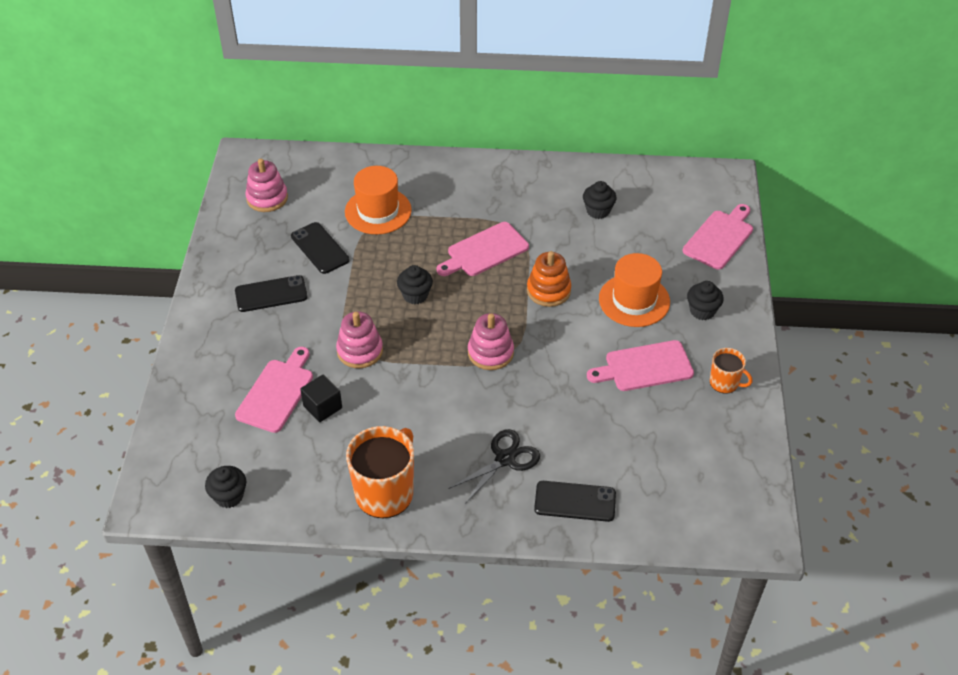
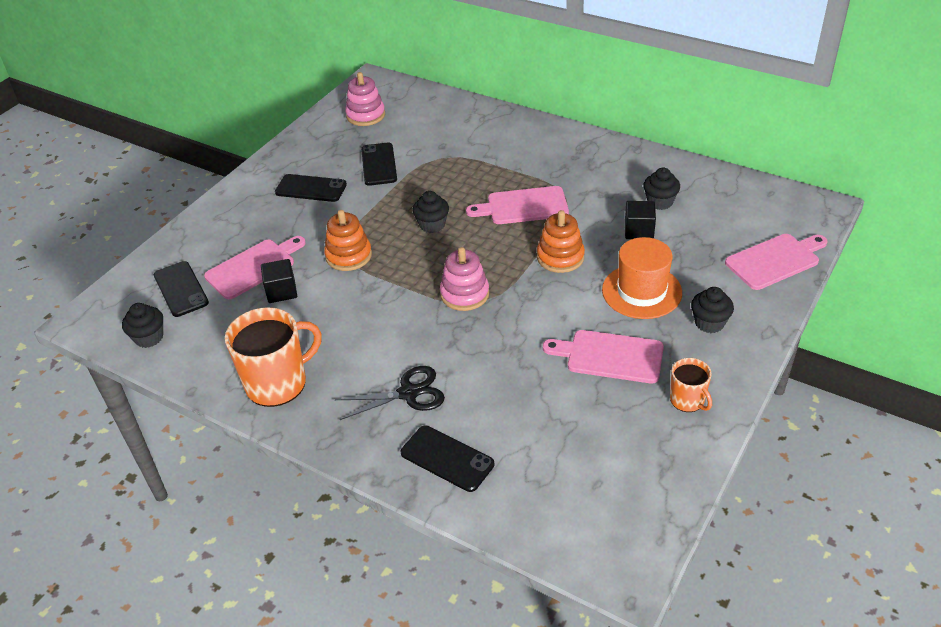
camera: 30 degrees right, 5 degrees down
pink stacking toy [336,311,383,368] -> orange stacking toy [324,210,372,271]
orange hat [345,166,412,234] -> none
none -> black phone [154,261,209,317]
none -> black cube [625,201,656,239]

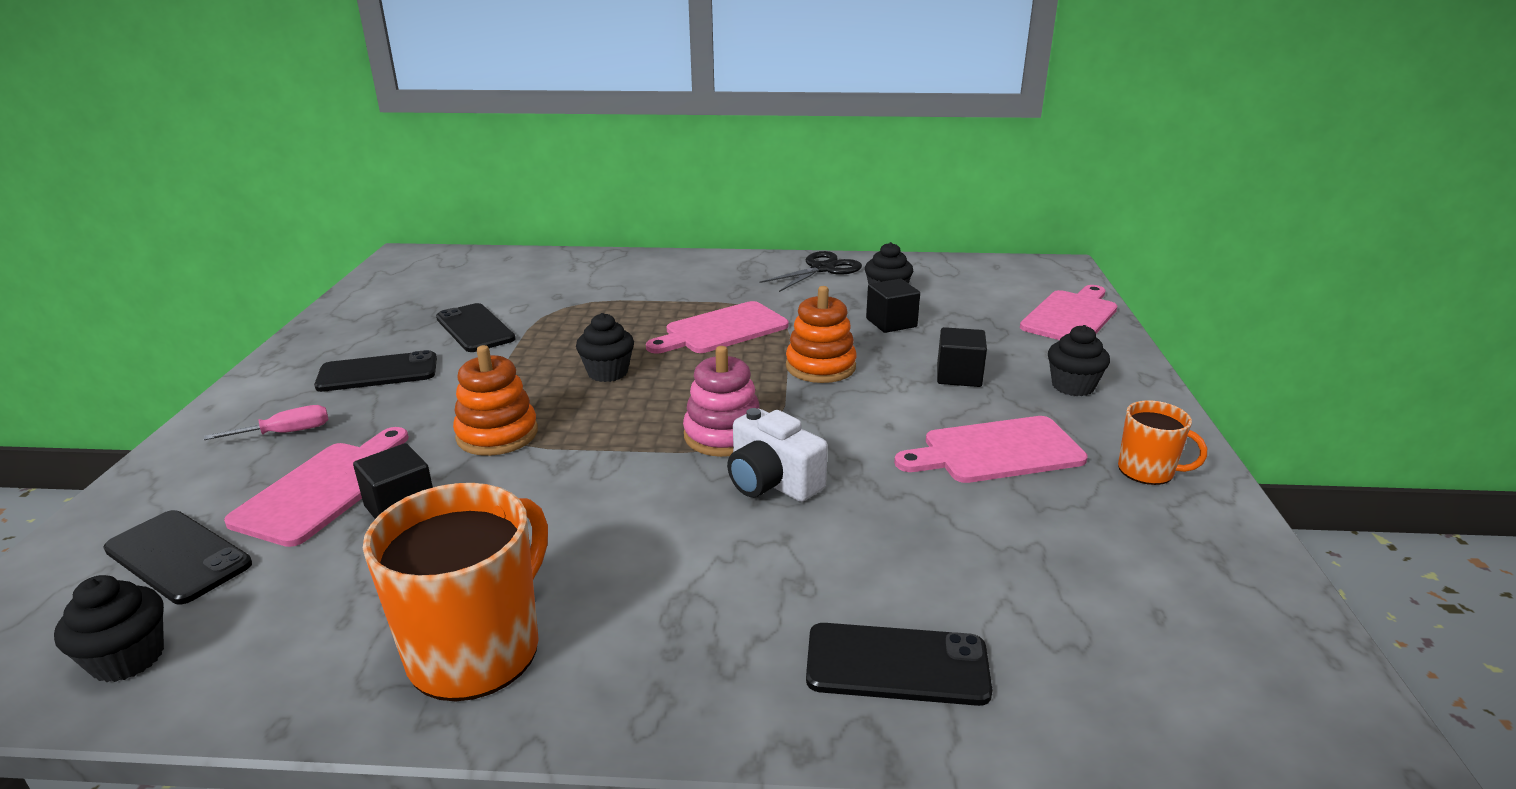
camera: 30 degrees left, 15 degrees down
black scissors [335,366,445,420] -> black scissors moved to [759,251,862,292]
pink stacking toy [345,72,385,126] -> none
orange hat [602,237,682,319] -> black cube [937,327,987,387]
none -> pink screwdriver [204,405,329,440]
none -> white camera [727,408,828,502]

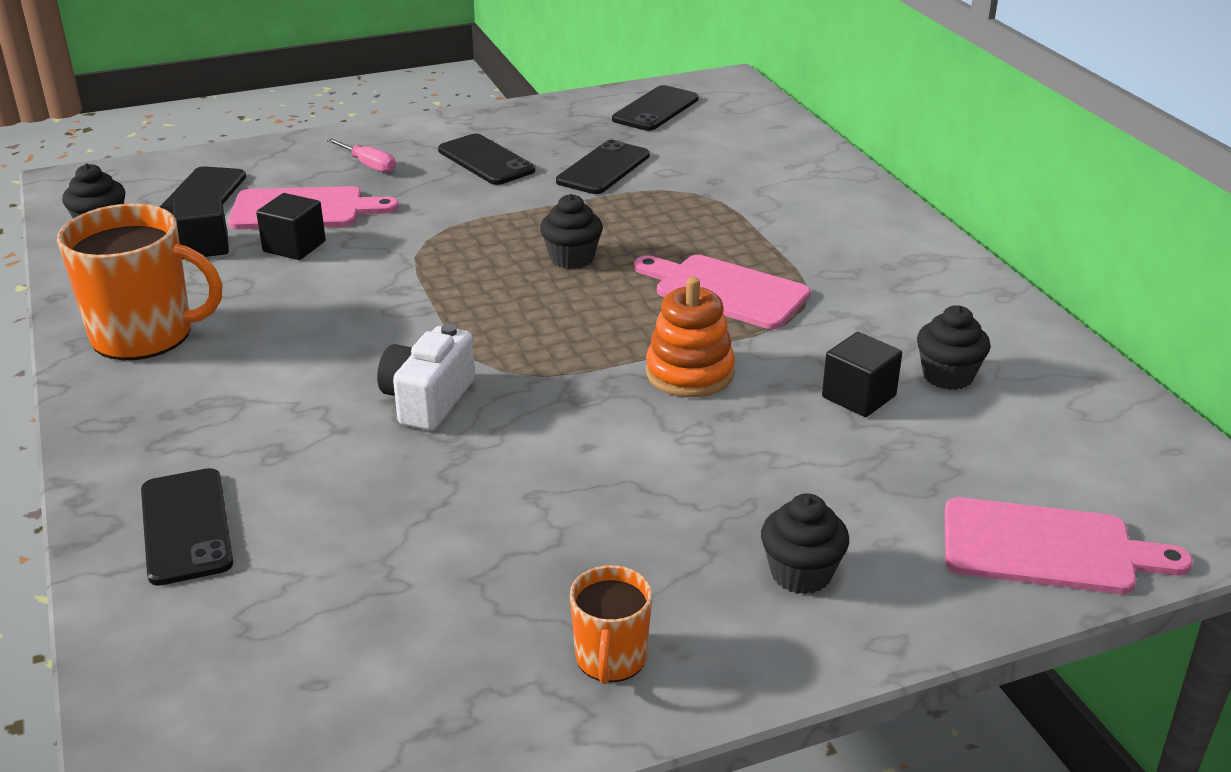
camera: 65 degrees right, 5 degrees up
orange stacking toy [453,345,538,456] -> none
pink stacking toy [683,346,760,457] -> none
black scissors [759,251,862,292] -> none
pink cutting board [894,416,1088,483] -> none
black cube [937,327,987,387] -> black cube moved to [173,194,229,259]
none -> black phone [612,85,699,131]

